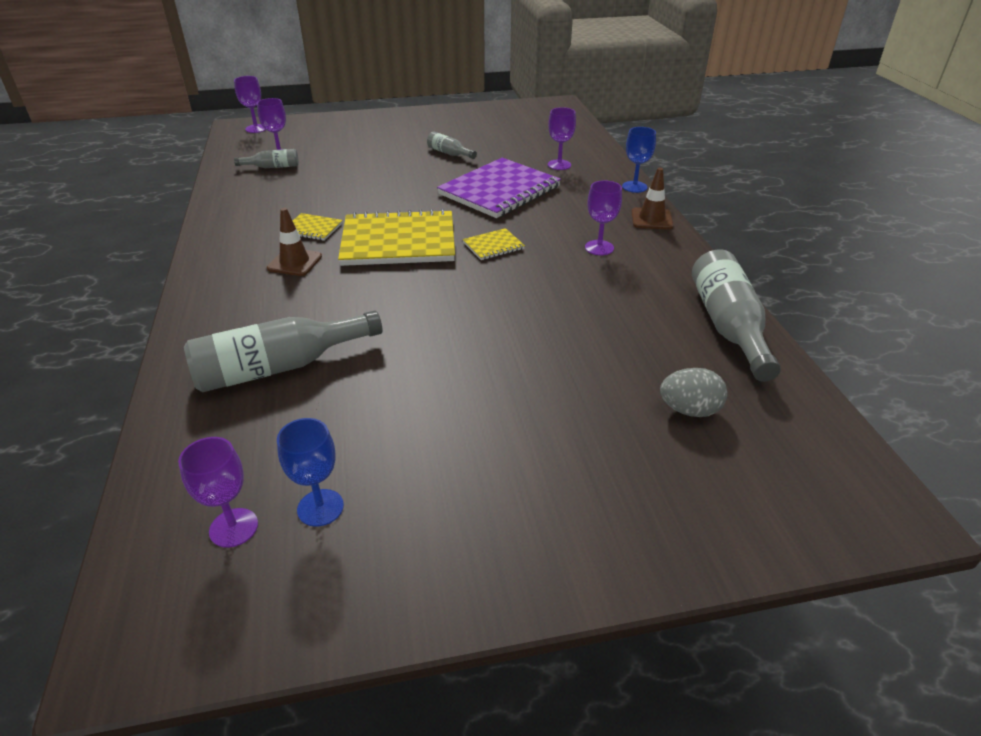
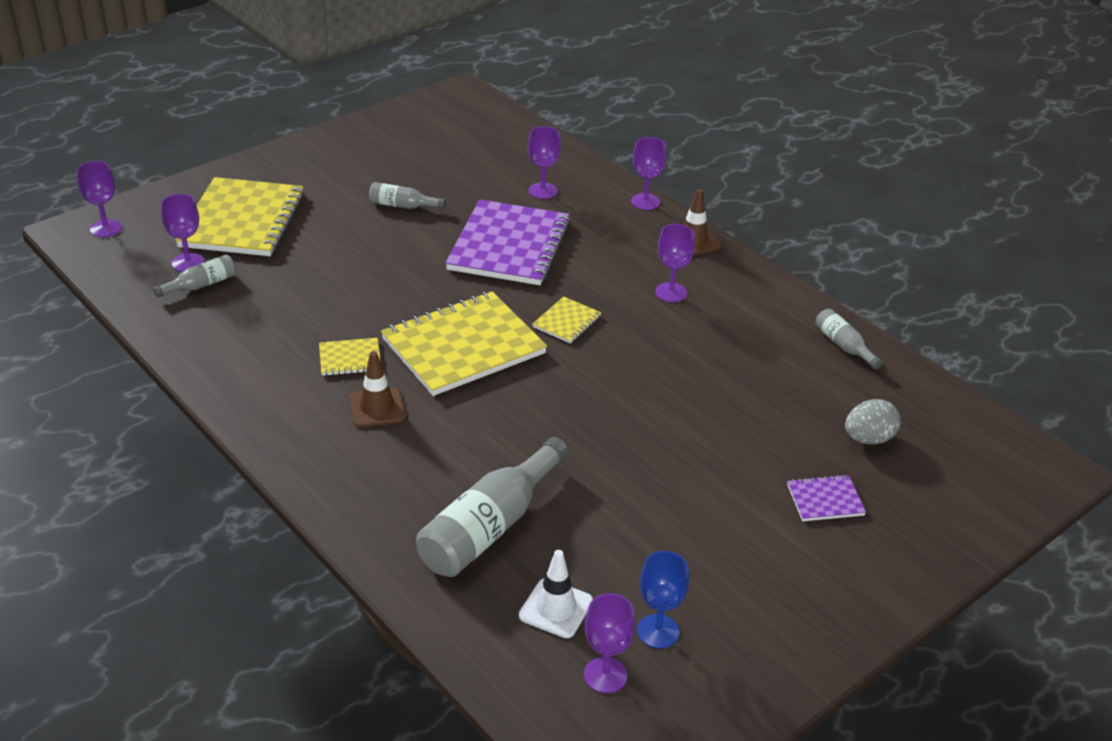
camera: 30 degrees left, 0 degrees up
blue goblet [622,127,656,193] -> purple goblet [631,137,666,210]
grey bottle [692,249,781,382] -> grey bottle [815,309,883,370], size x0.50
none -> yellow notebook [175,177,304,256]
none -> white traffic cone [519,550,593,638]
none -> purple notebook [787,474,866,521]

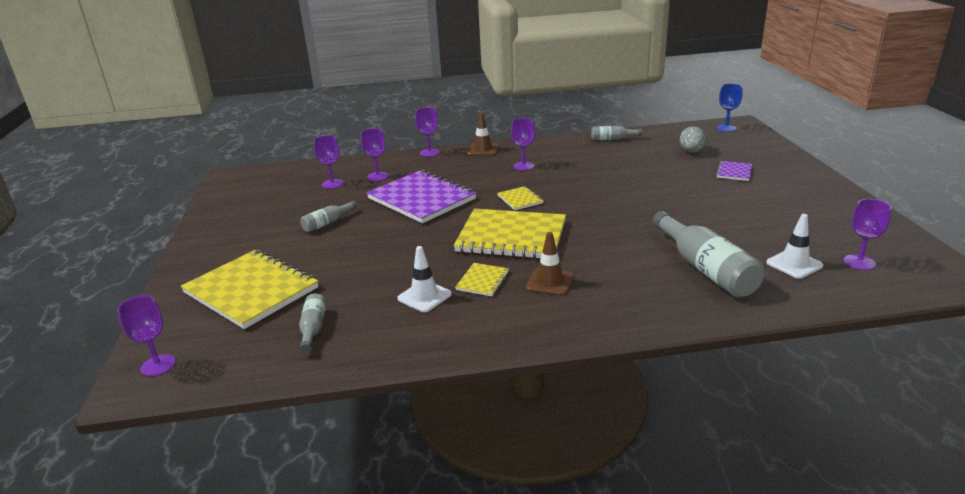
camera: 55 degrees left, 10 degrees down
purple goblet [161,194,204,272] -> purple goblet moved to [314,135,343,189]
yellow notebook [381,291,547,396] -> yellow notebook turned 75 degrees counterclockwise [454,208,566,259]
blue goblet [637,551,689,648] -> blue goblet moved to [717,83,743,132]
none -> white traffic cone [397,246,452,312]

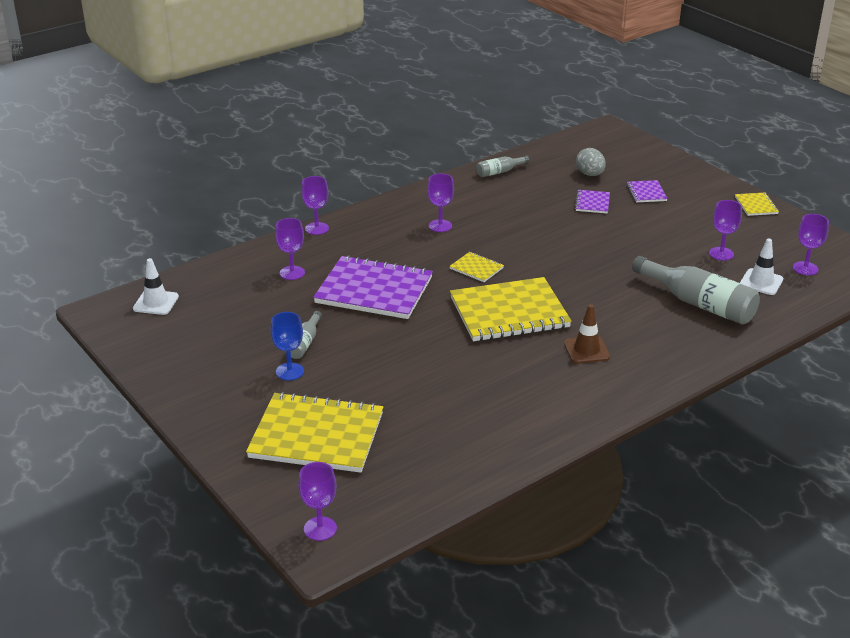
camera: 30 degrees left, 5 degrees up
grey bottle [299,293,326,353] -> none
purple goblet [314,135,343,189] -> purple goblet moved to [709,200,742,261]
white traffic cone [397,246,452,312] -> white traffic cone moved to [133,258,179,315]
yellow notebook [455,263,509,296] -> yellow notebook moved to [735,192,779,216]
brown traffic cone [467,113,498,156] -> none
blue goblet [717,83,743,132] -> blue goblet moved to [270,312,304,380]
none -> purple notebook [575,190,610,213]

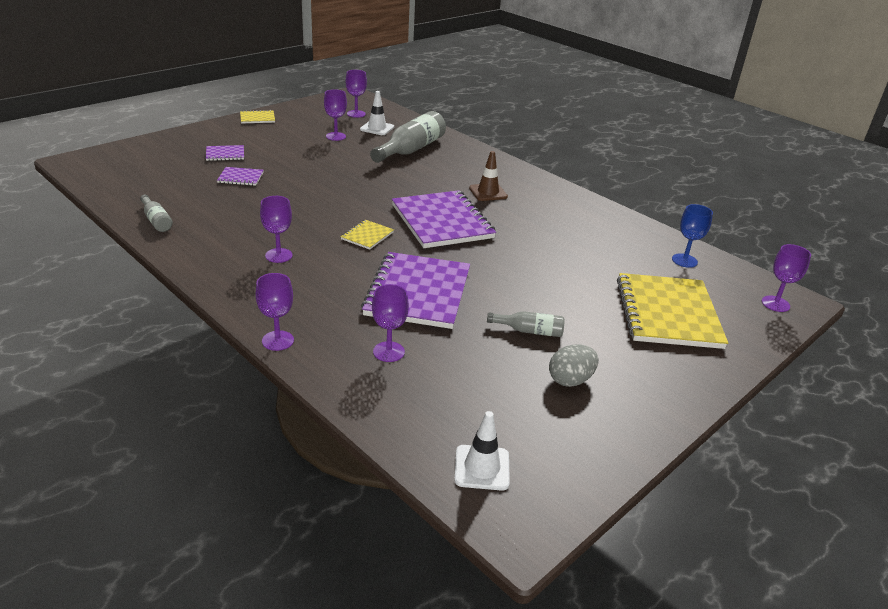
camera: 100 degrees left, 0 degrees up
blue goblet [270,312,304,380] -> blue goblet moved to [672,204,713,268]
yellow notebook [450,277,572,341] -> purple notebook [392,190,496,248]
grey egg [576,148,606,176] -> grey egg moved to [549,345,599,387]

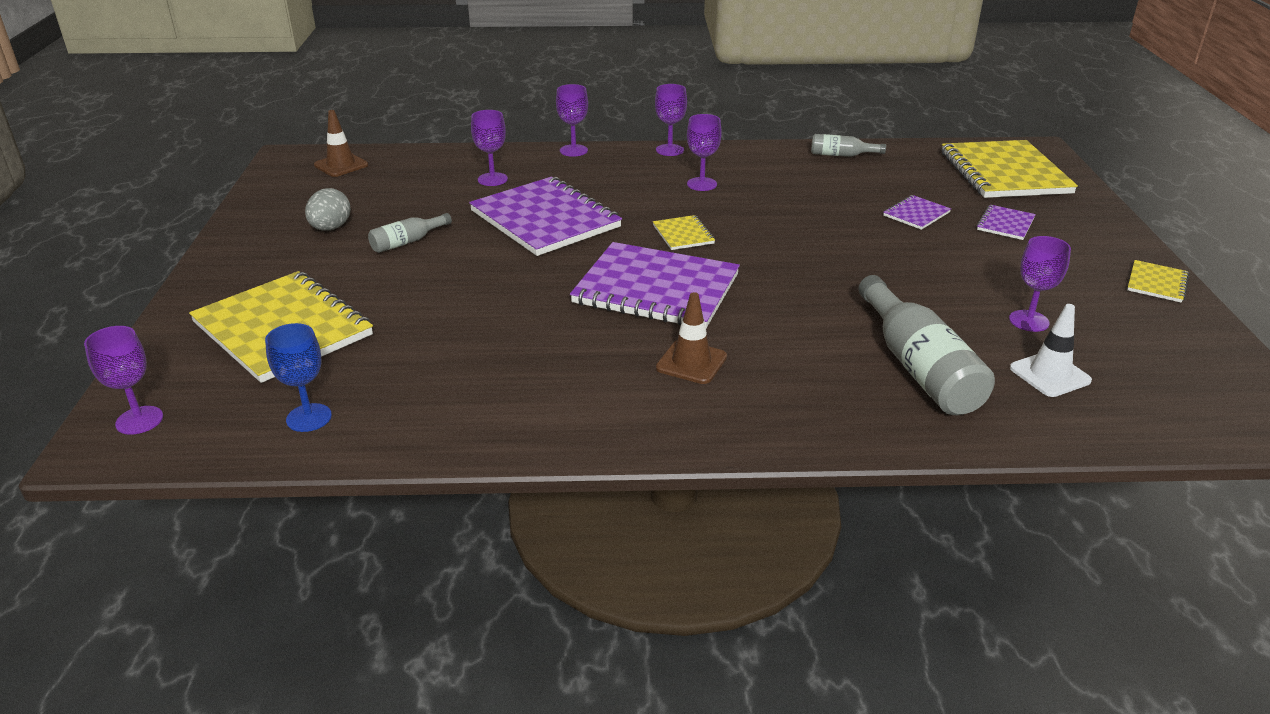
camera: 135 degrees right, 0 degrees up
purple goblet [346,70,367,118] -> purple goblet moved to [655,84,687,156]
white traffic cone [454,411,510,491] -> brown traffic cone [314,110,368,177]
none -> yellow notebook [942,140,1078,198]

